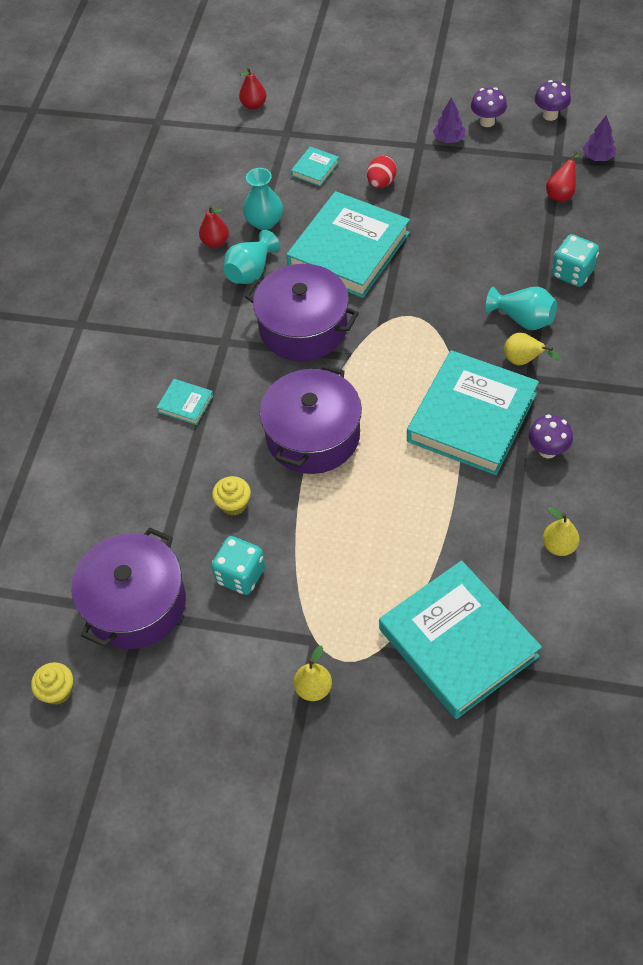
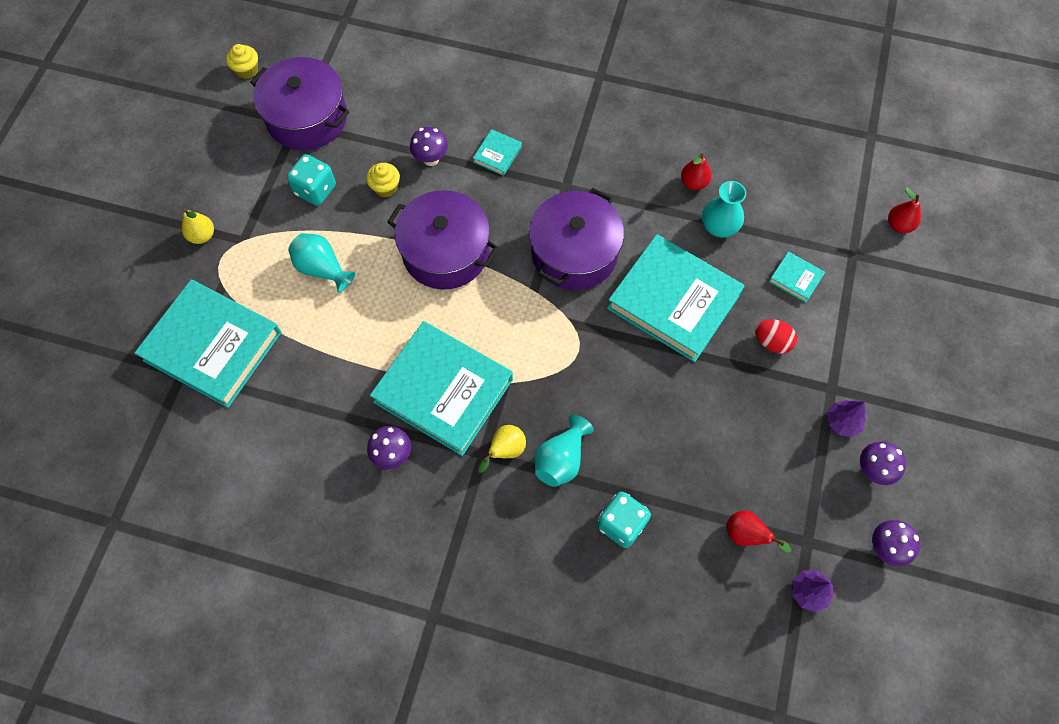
camera: 90 degrees right, 10 degrees up
turquoise vase [224,230,280,284] -> turquoise vase moved to [288,233,355,293]
turquoise book [379,560,542,719] -> turquoise book turned 60 degrees clockwise [135,280,282,408]
yellow pear [543,507,579,556] -> none
none -> purple mushroom [410,127,448,166]

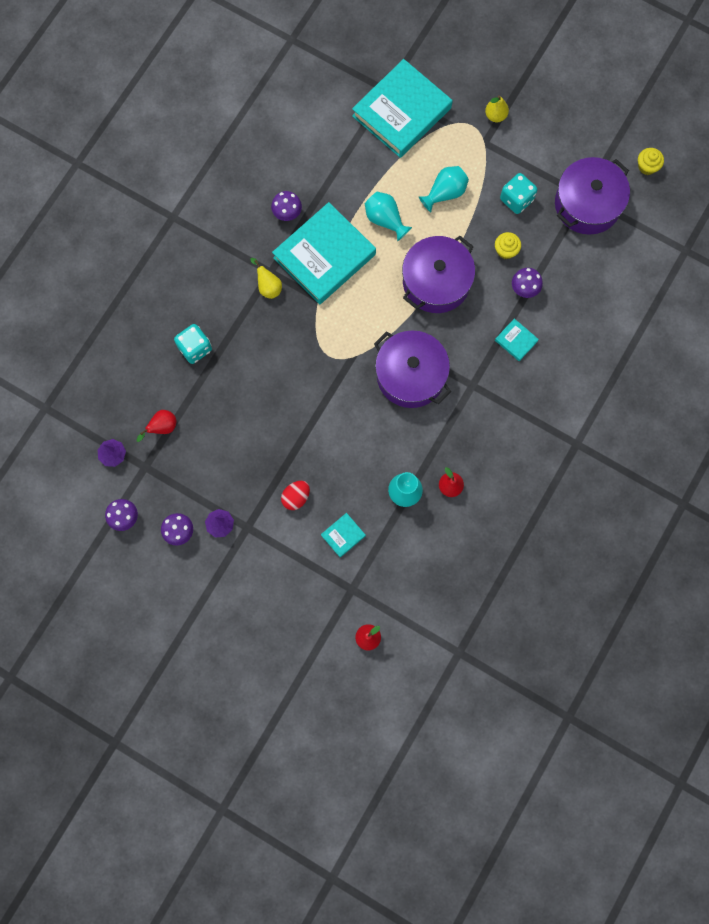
camera: 105 degrees right, 10 degrees up
turquoise vase [534,415,594,487] -> turquoise vase moved to [365,192,412,241]
turquoise book [607,234,745,362] -> none

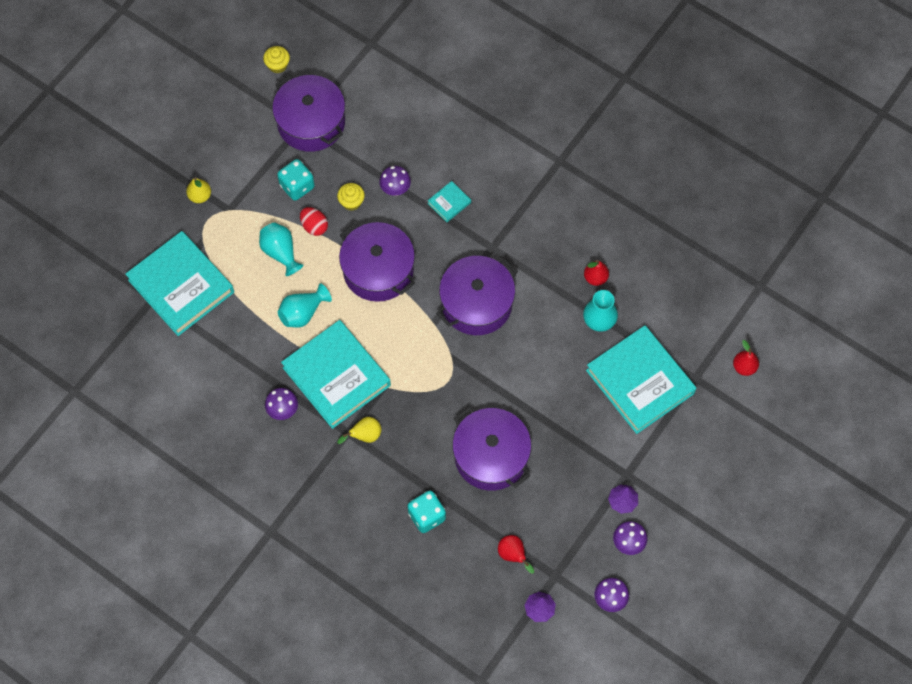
camera: 85 degrees left, 10 degrees down
red egg [281,481,310,510] -> red egg moved to [300,207,328,236]
turquoise book [321,513,366,558] -> turquoise book [586,325,697,434], size x2.42
none -> purple pot [452,407,531,491]

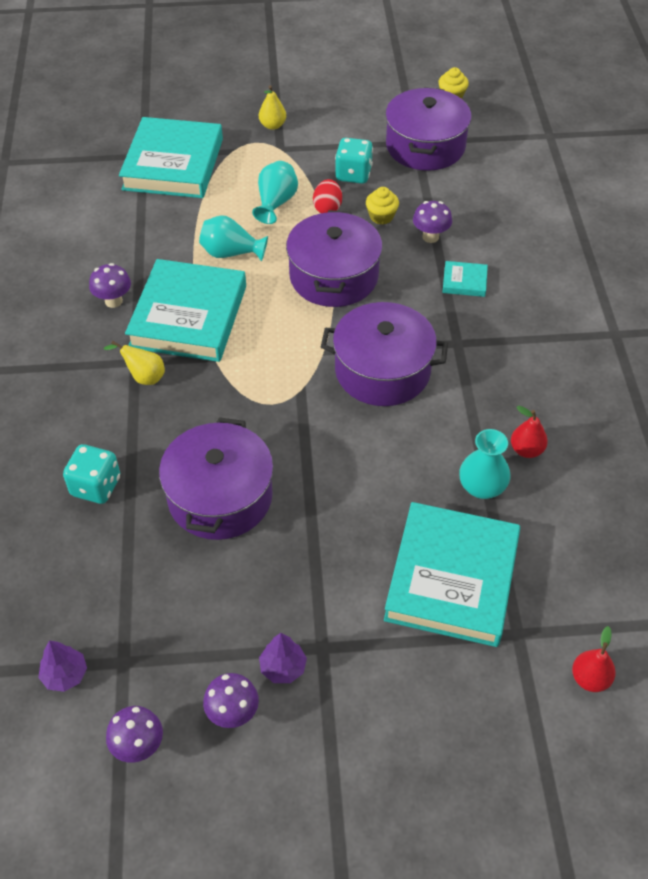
camera: 50 degrees right, 15 degrees down
red pear [498,535,534,574] -> none

